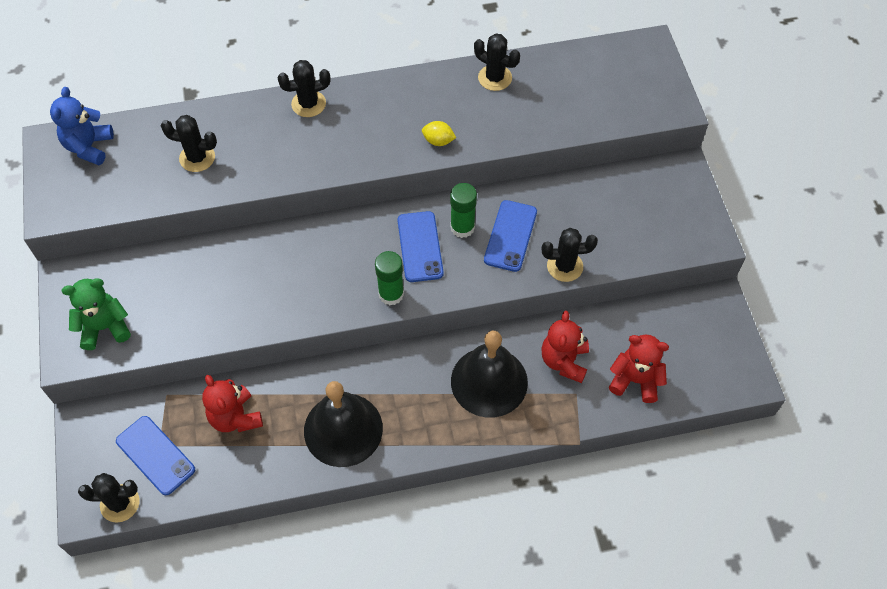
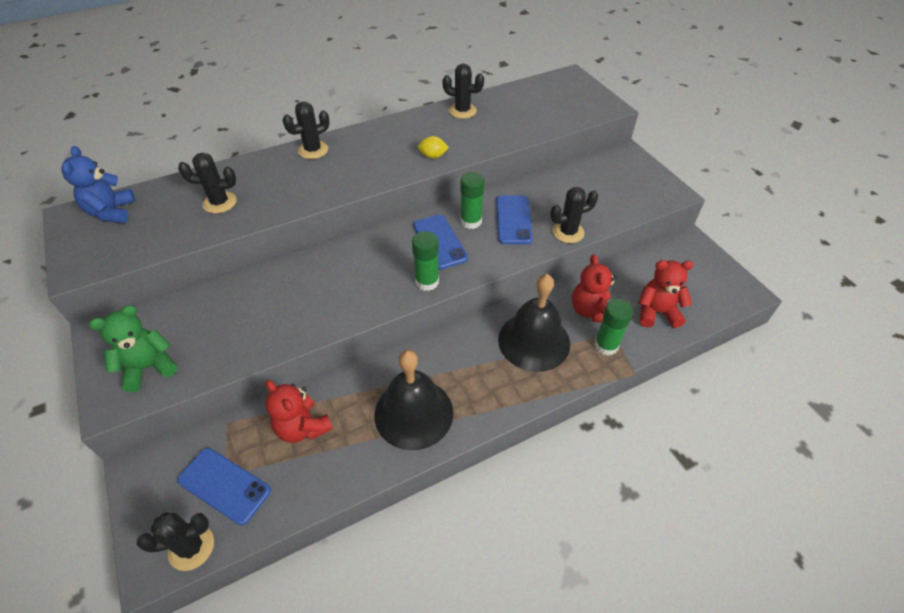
camera: 15 degrees left, 10 degrees down
none -> green glue stick [594,299,633,356]

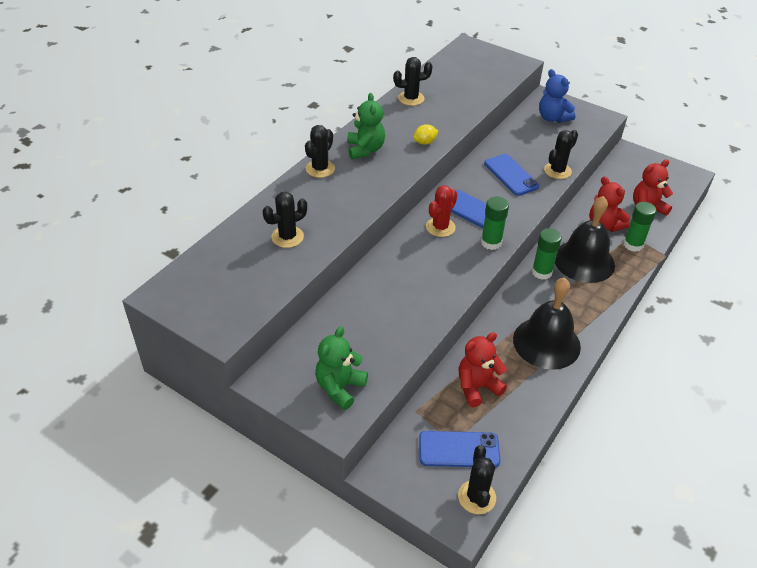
camera: 30 degrees left, 5 degrees down
blue teddy bear [62,146,135,223] -> blue teddy bear moved to [539,69,575,123]
black cactus [137,512,214,571] -> black cactus turned 45 degrees counterclockwise [458,445,496,514]
red teddy bear [265,380,333,443] -> red teddy bear turned 135 degrees clockwise [458,332,507,407]
green glue stick [460,172,484,229] -> green glue stick moved to [532,228,562,280]
none -> green teddy bear [347,93,385,159]
none -> red cactus [426,185,458,237]

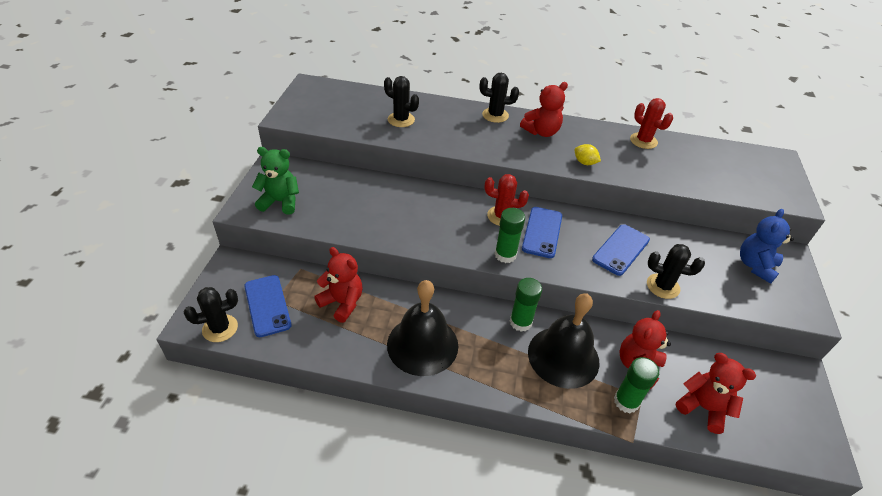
camera: 65 degrees right, 0 degrees up
green teddy bear [347,93,385,159] -> red teddy bear [520,82,568,137]
black cactus [393,57,432,106] -> red cactus [630,98,673,149]

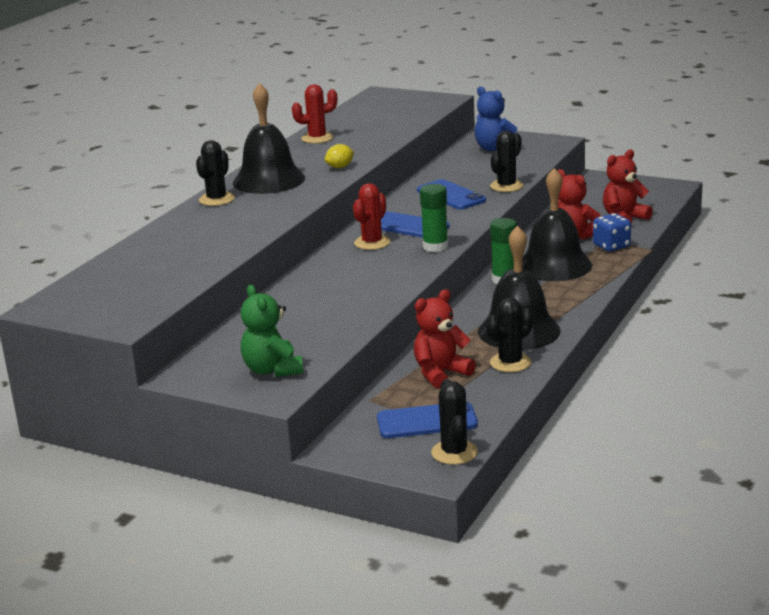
camera: 70 degrees left, 20 degrees down
green teddy bear [252,147,299,215] -> green teddy bear turned 45 degrees counterclockwise [241,285,304,377]
black cactus [384,76,419,127] -> black cactus moved to [486,298,533,372]
red teddy bear [520,82,568,137] -> black bell [233,83,305,194]
green glue stick [614,357,659,413] -> blue dice [593,213,631,252]

